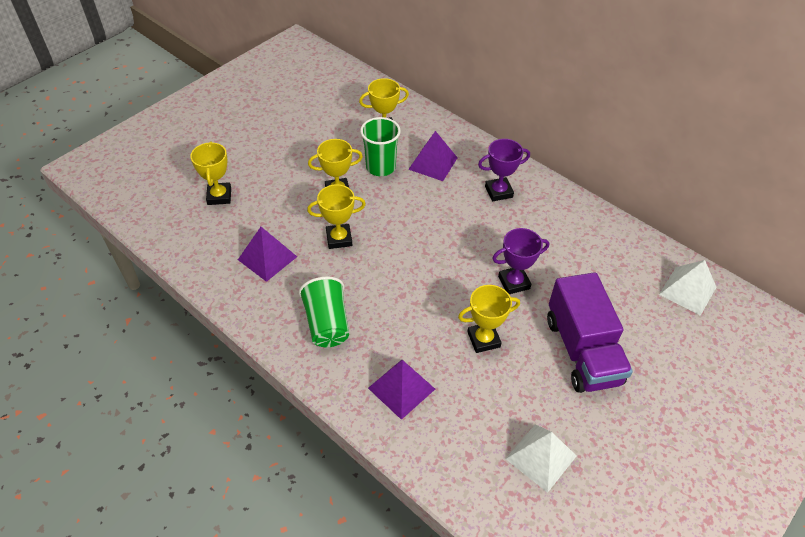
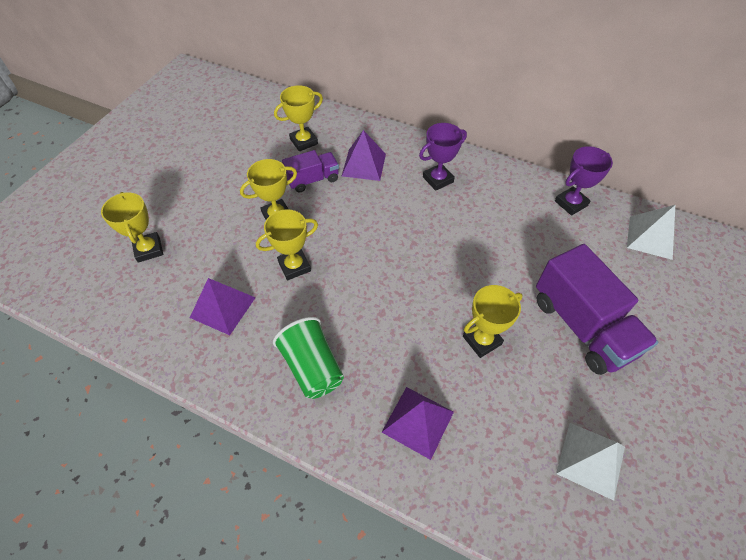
camera: 15 degrees left, 5 degrees up
green cup [360,117,401,176] -> purple truck [282,150,339,193]
purple trophy [492,228,549,294] -> purple trophy moved to [555,146,613,216]

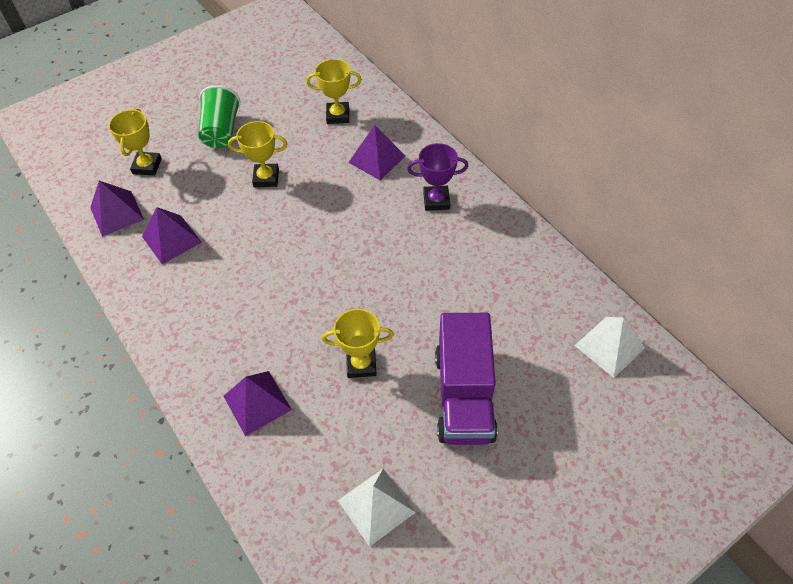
camera: 30 degrees right, 0 degrees up
yellow trophy [256,209,318,280] -> none
green cup [273,317,344,399] -> green cup moved to [198,85,241,148]
purple truck [282,150,339,193] -> none
purple trophy [555,146,613,216] -> none
none -> purple pyramid [90,181,144,237]

